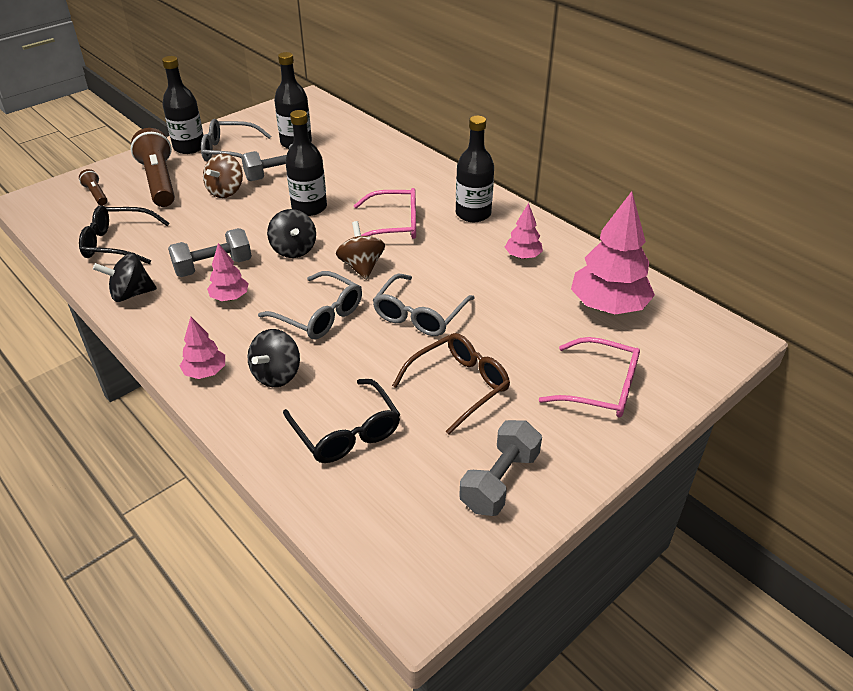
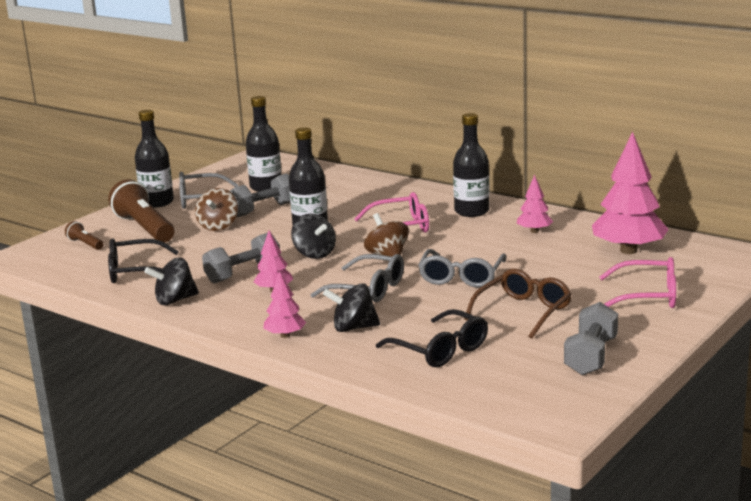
camera: 10 degrees left, 20 degrees down
black spinning top [247,329,300,387] -> black spinning top turned 75 degrees clockwise [323,283,380,332]

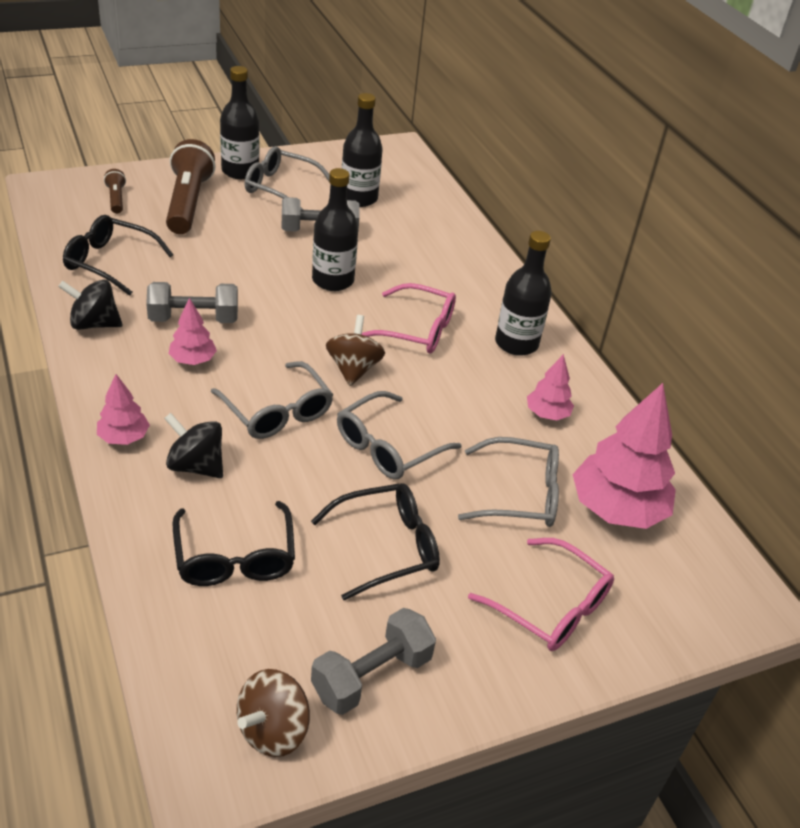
camera: 25 degrees right, 20 degrees up
brown spinning top [195,188,238,231] -> brown spinning top moved to [237,669,310,757]
black spinning top [291,214,336,259] -> none
brown glasses [464,269,572,339] -> black glasses [311,483,440,600]
none -> grey glasses [458,437,559,527]

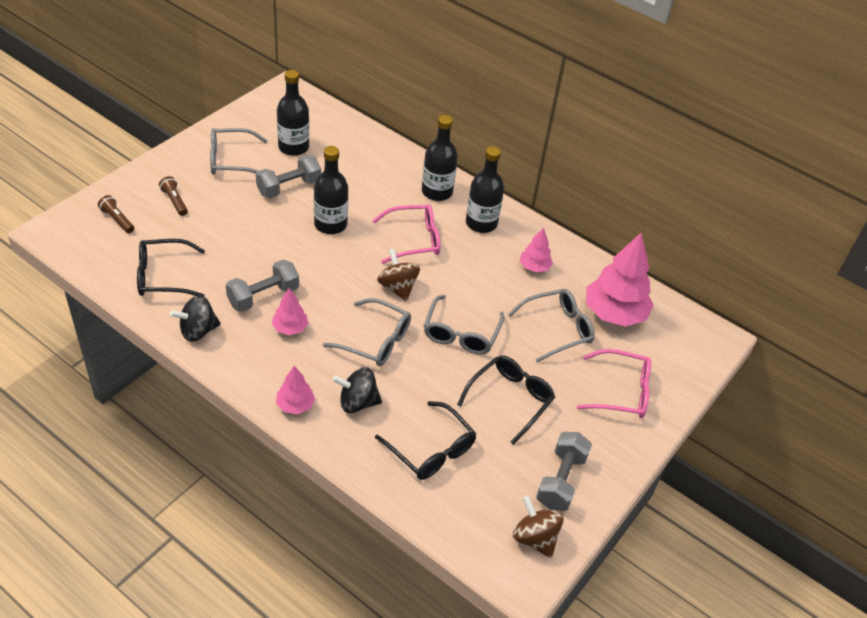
camera: 30 degrees left, 5 degrees up
brown flashlight [166,139,215,234] -> brown flashlight [159,176,188,216], size x0.47
black bottle [220,66,259,179] -> black bottle moved to [422,115,458,201]
brown spinning top [237,669,310,757] -> brown spinning top turned 135 degrees clockwise [513,496,564,558]

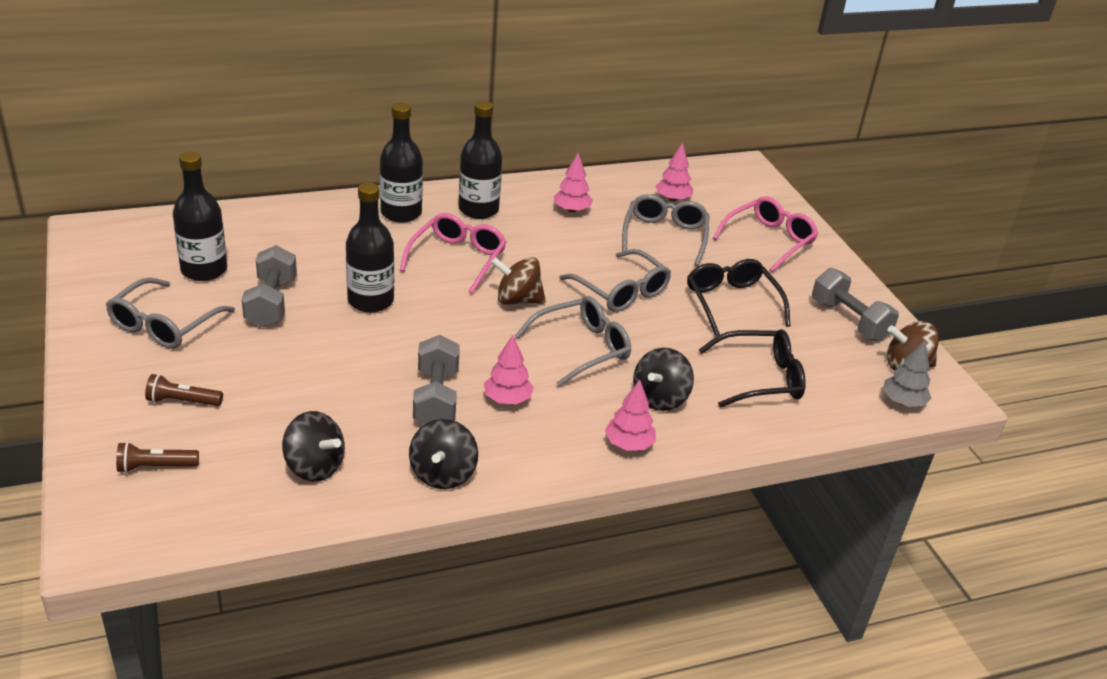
camera: 55 degrees left, 10 degrees down
black glasses [137,239,205,296] -> black spinning top [282,411,345,482]
pink tree [586,233,654,327] -> pink tree [655,143,693,202], size x0.51
none -> grey tree [883,341,932,407]

